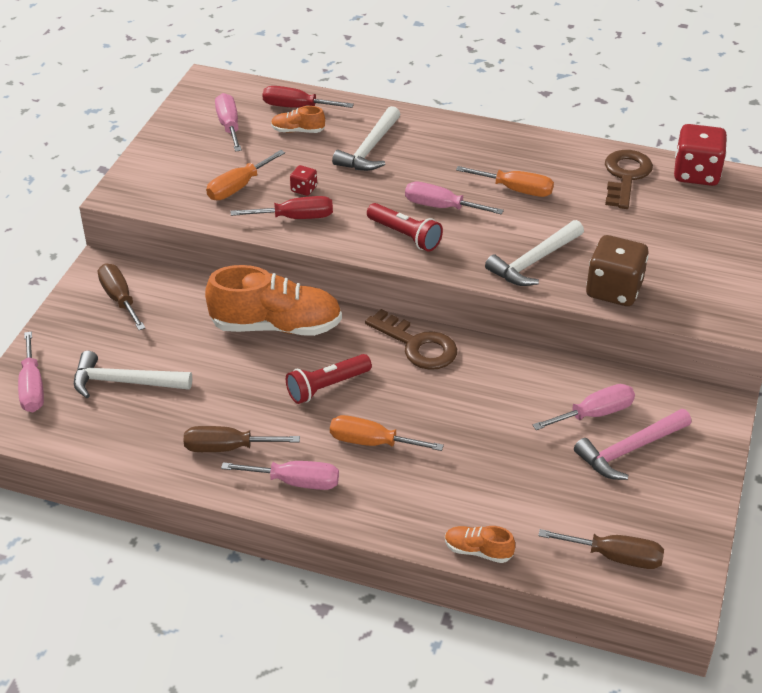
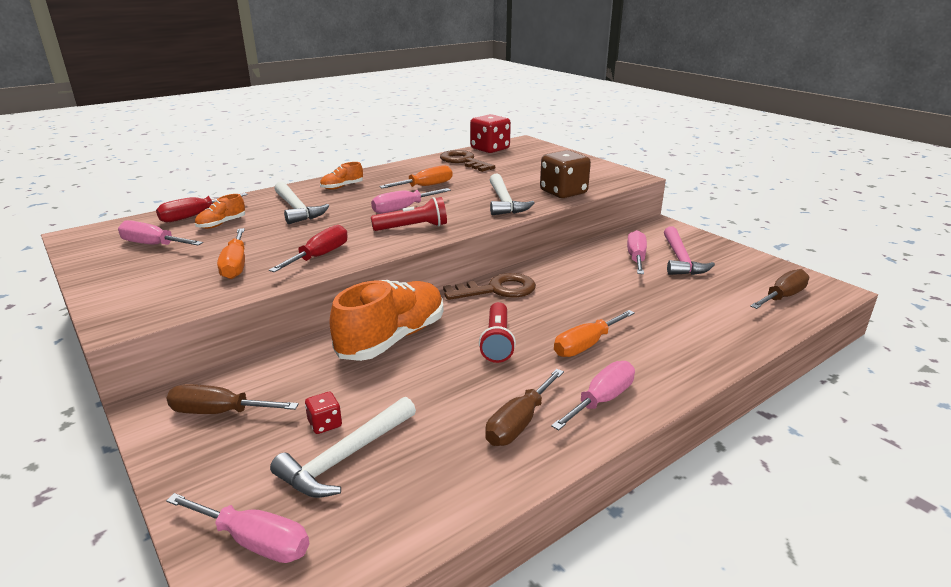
camera: 55 degrees left, 15 degrees down
red dice [290,165,317,196] -> red dice moved to [305,392,342,434]
orange shoe [445,526,515,563] -> orange shoe moved to [320,162,363,189]

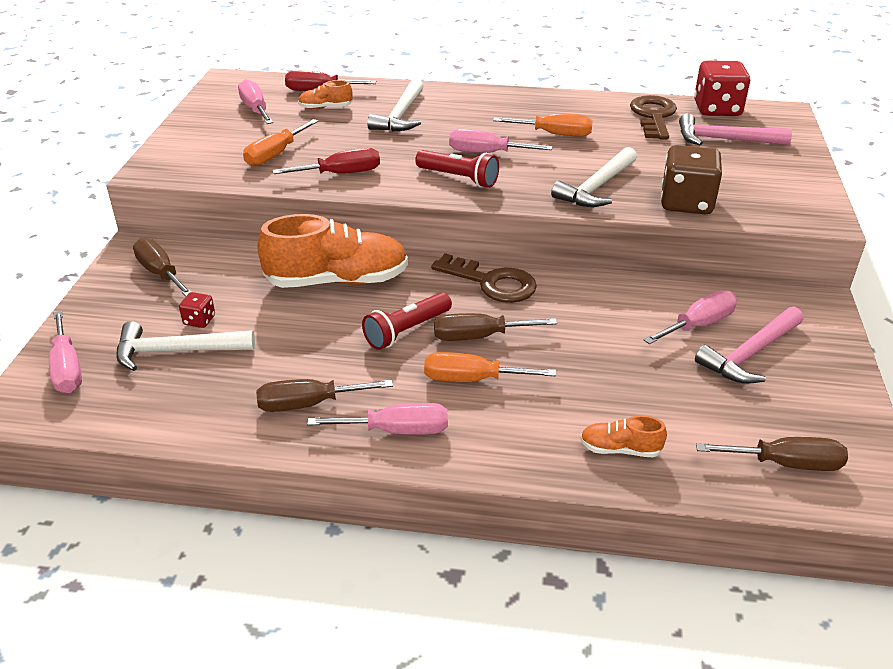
camera: 45 degrees right, 10 degrees up
orange shoe [320,162,363,189] -> orange shoe moved to [580,415,667,457]
none -> brown screwdriver [434,313,557,341]
none -> pink hammer [679,113,792,145]

